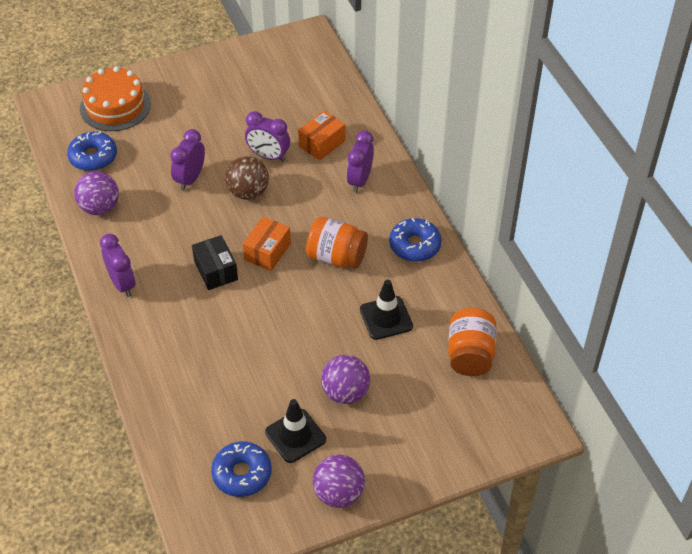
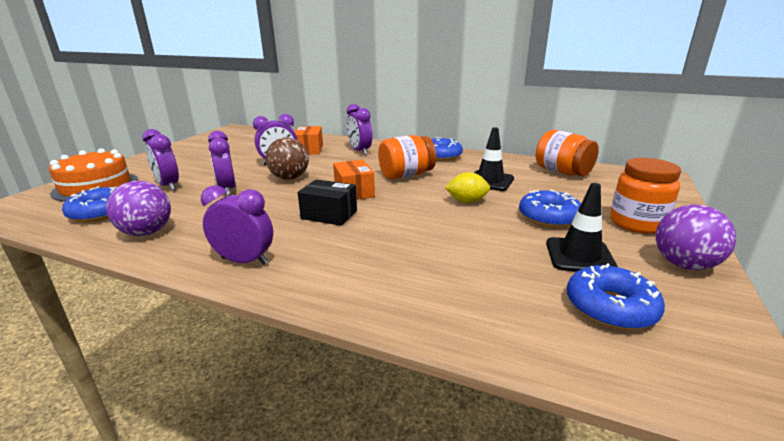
camera: 45 degrees left, 25 degrees down
purple ball [321,355,370,404] -> blue donut [519,190,581,228]
none -> purple clock [142,129,179,191]
none -> yellow lemon [445,172,490,203]
none -> orange jar [610,158,681,234]

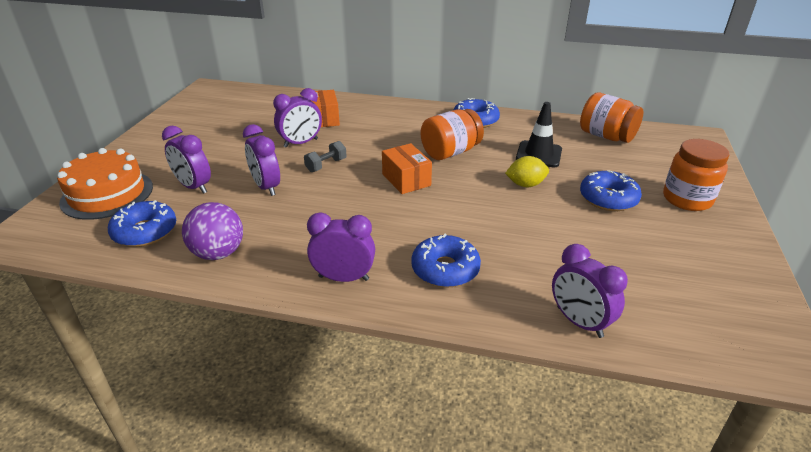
camera: 10 degrees left, 10 degrees up
brown ball [266,137,309,180] -> grey dumbbell [304,141,347,172]
black box [298,179,357,226] -> none
purple clock [347,104,372,155] -> purple clock moved to [552,244,628,338]
black traffic cone [546,183,618,272] -> none
blue donut [567,263,665,330] -> blue donut moved to [411,234,481,288]
purple ball [656,205,736,270] -> none

